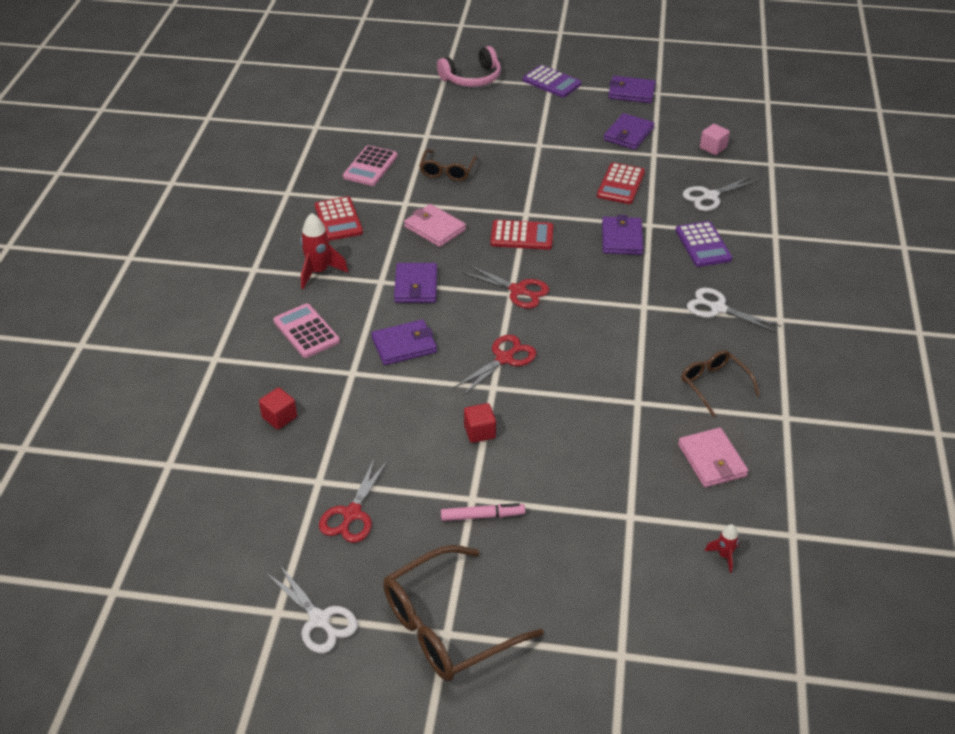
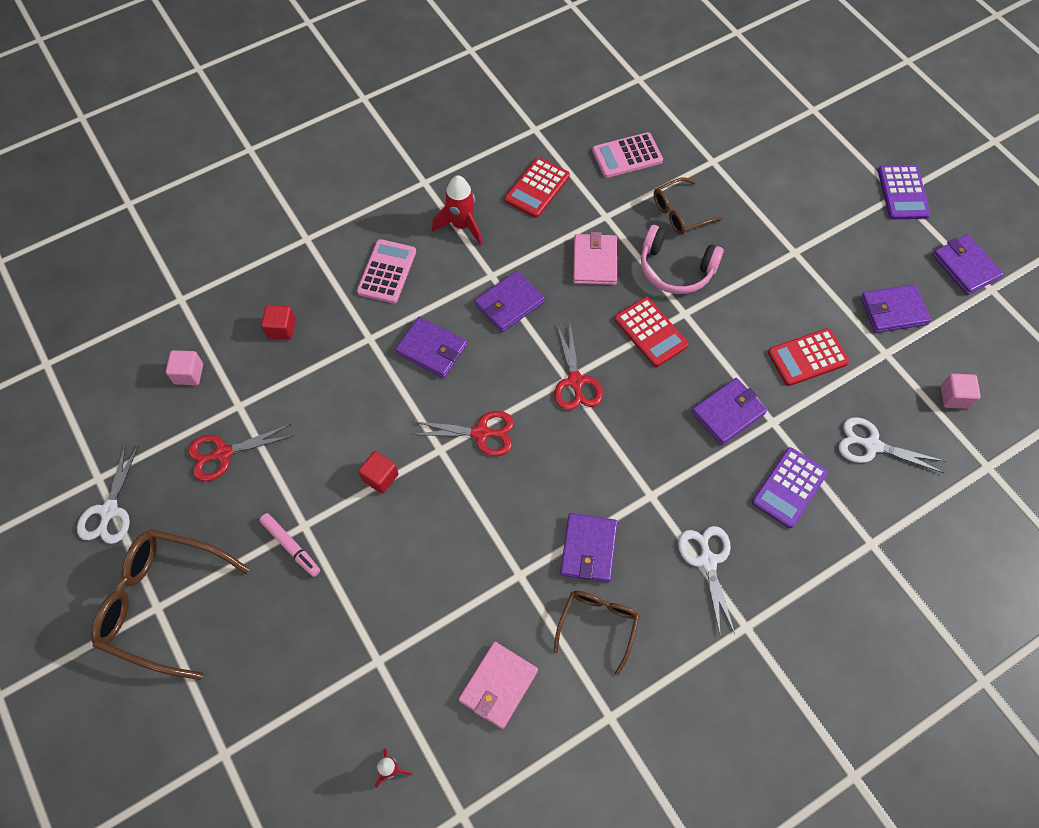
camera: 50 degrees right, 20 degrees up
pink headphones [437,46,501,87] -> pink headphones moved to [641,225,724,294]
none -> pink cube [166,350,203,385]
none -> purple wallet [560,513,618,583]

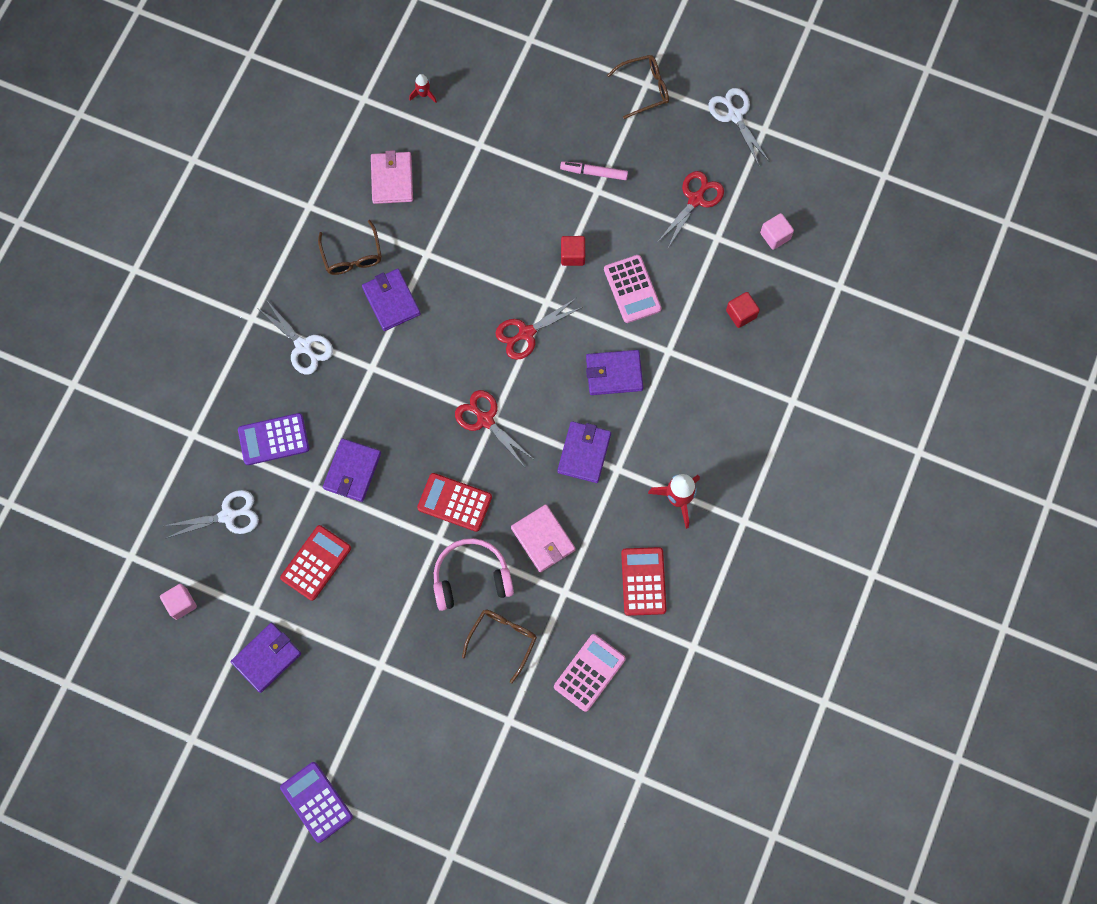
camera: 145 degrees right, 10 degrees up
brown glasses [91,529,250,680] -> brown glasses [607,55,669,119], size x0.57
pink calculator [357,239,416,304] -> pink calculator moved to [604,255,662,323]
purple calculator [752,447,828,528] -> purple calculator turned 105 degrees counterclockwise [238,413,309,465]
purple wallet [932,235,1003,295] -> none

